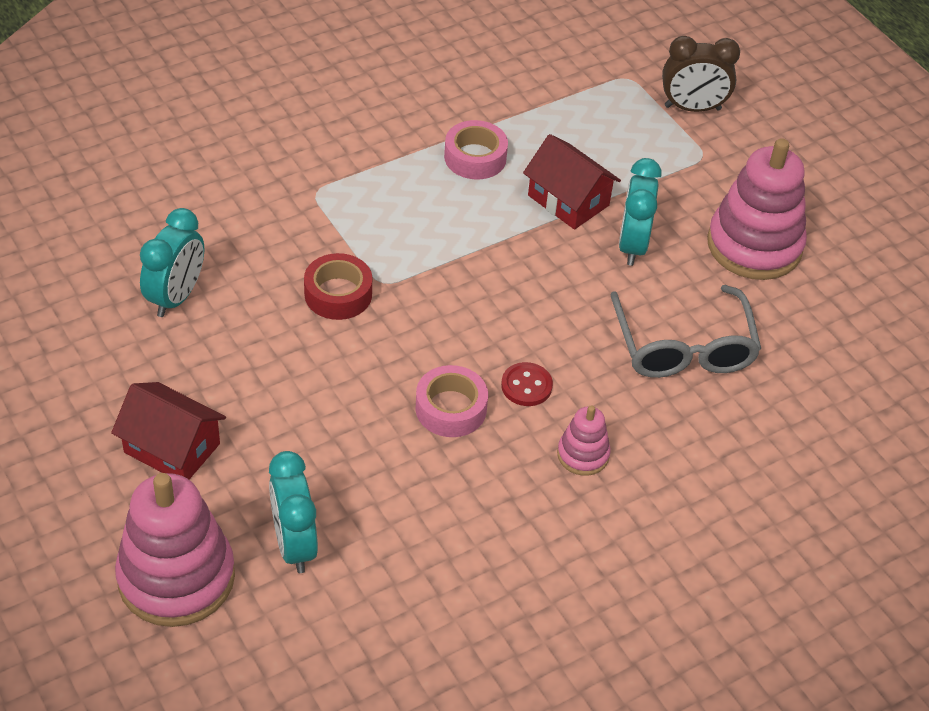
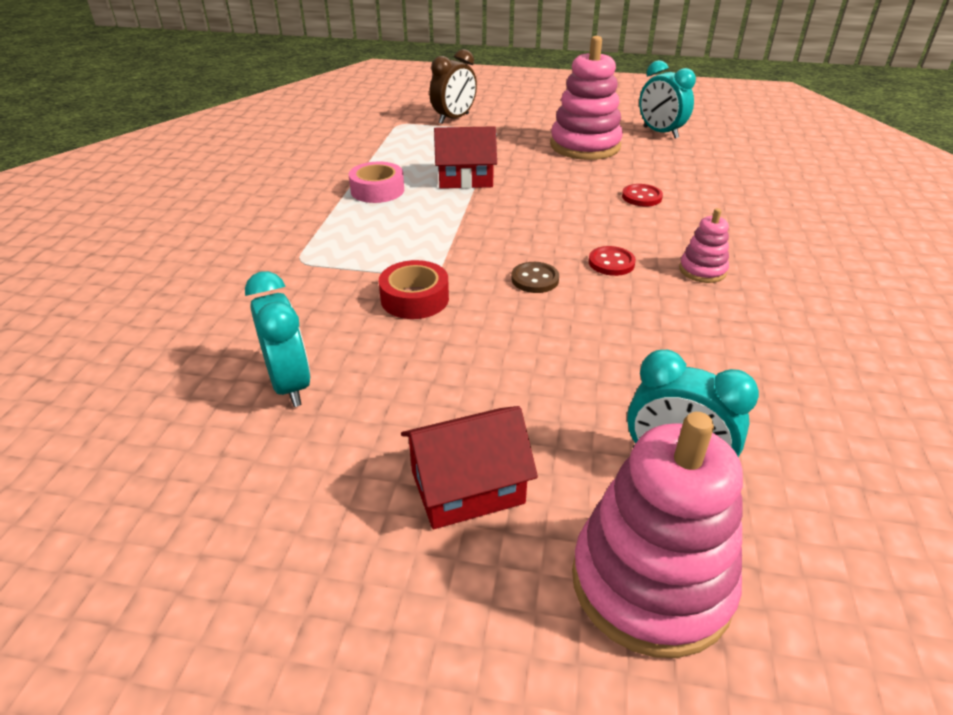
camera: 45 degrees left, 10 degrees down
pink tape [415,365,488,437] -> none
grey glasses [610,285,761,378] -> red button [622,184,663,207]
turquoise clock [619,158,662,266] -> turquoise clock moved to [639,60,696,139]
none -> brown button [511,262,559,293]

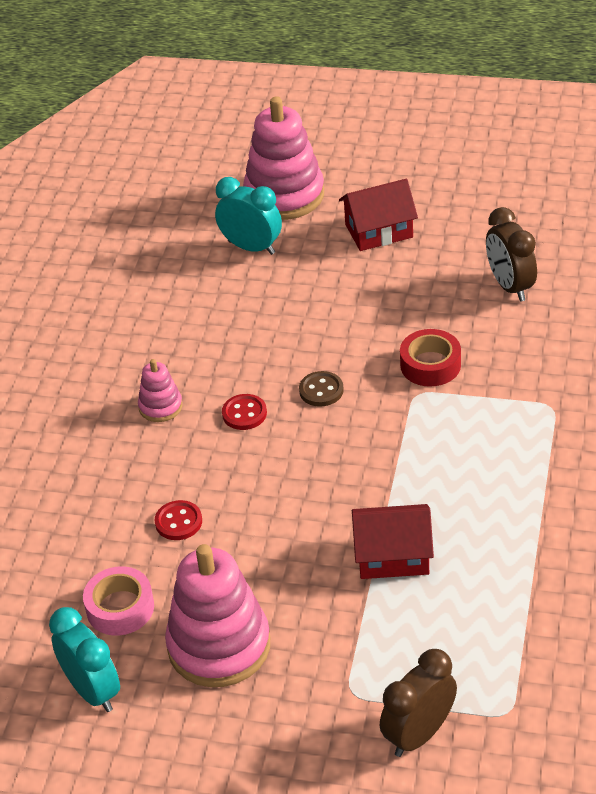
camera: 175 degrees left, 5 degrees up
turquoise clock [245,271,311,407] -> brown clock [486,207,537,302]
pink tape [349,162,404,203] -> pink tape moved to [83,566,154,636]

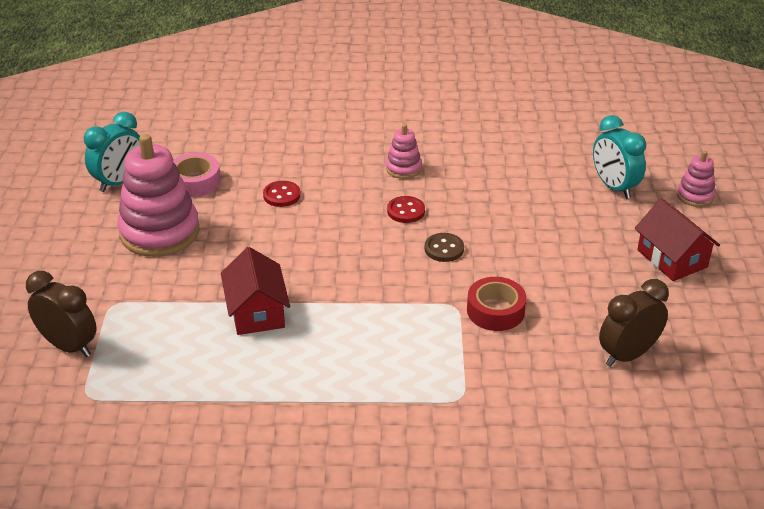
camera: 75 degrees right, 5 degrees down
turquoise clock [215,177,282,255] -> turquoise clock turned 135 degrees clockwise [593,115,646,199]
pink stacking toy [243,96,324,220] -> pink stacking toy [677,151,716,207], size x0.49

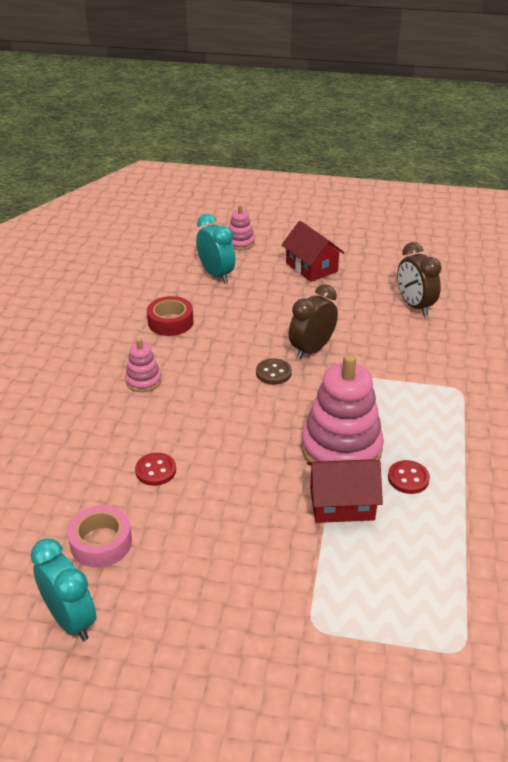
camera: 80 degrees left, 0 degrees up
brown clock [26,271,97,357] -> brown clock moved to [289,284,338,360]
pink stacking toy [117,134,200,257] -> pink stacking toy moved to [301,354,384,466]
red button [387,196,425,223] -> red button moved to [388,460,430,494]
red tape [467,277,526,331] -> red tape moved to [147,296,193,336]
turquoise clock [593,115,646,199] -> turquoise clock turned 105 degrees counterclockwise [196,214,235,283]
red house [635,198,720,281] -> red house turned 75 degrees clockwise [282,221,345,282]

